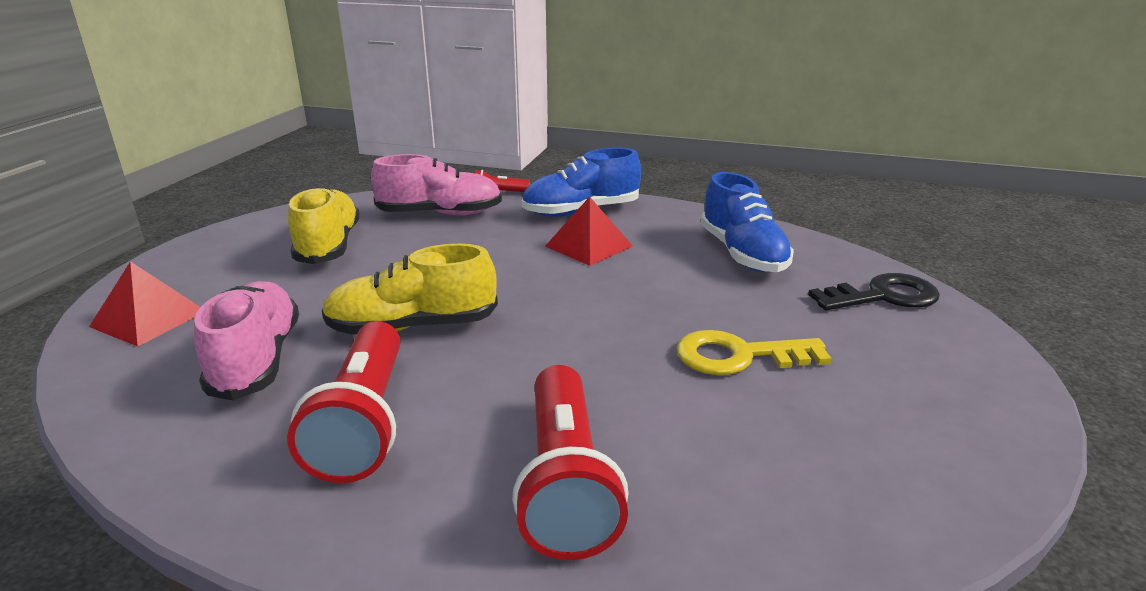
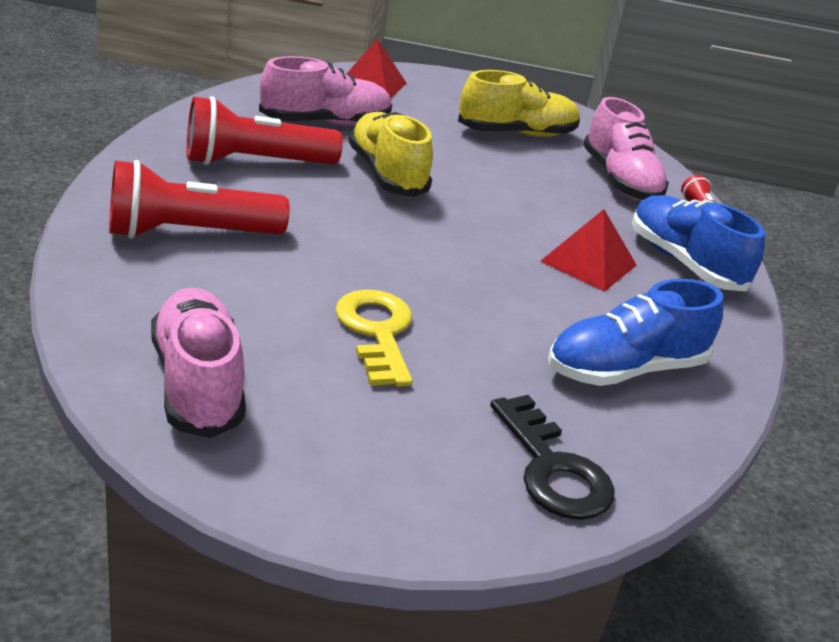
camera: 75 degrees right, 5 degrees up
none -> pink shoe [151,288,246,438]

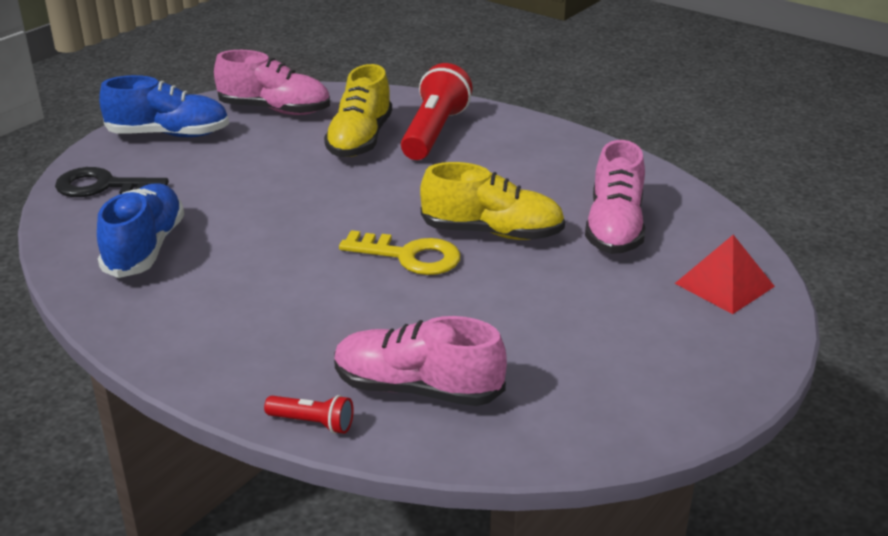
camera: 125 degrees right, 0 degrees up
red flashlight [187,96,343,165] -> none
yellow key [335,289,412,387] -> yellow key moved to [339,230,461,275]
yellow shoe [458,70,580,137] -> yellow shoe moved to [324,64,392,157]
red pyramid [540,209,637,291] -> none
blue shoe [632,195,765,291] -> blue shoe moved to [99,75,229,137]

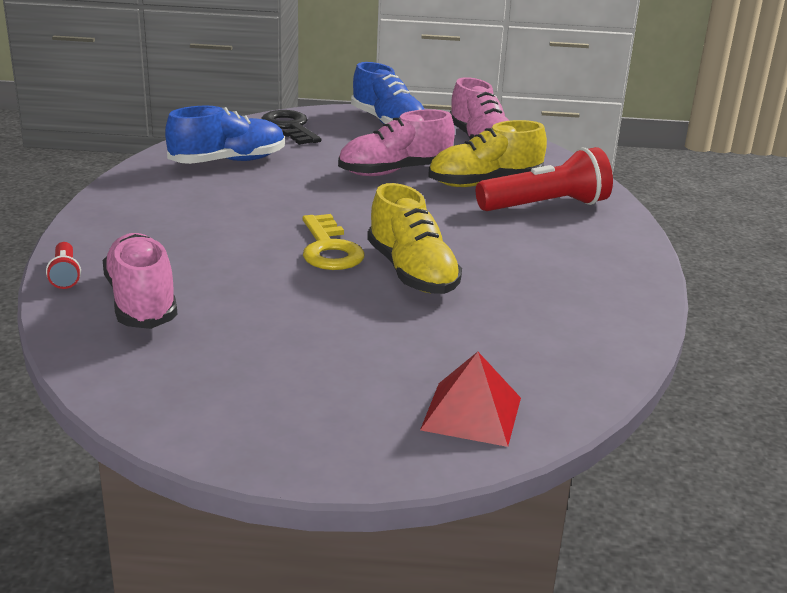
camera: 55 degrees right, 5 degrees down
pink shoe [585,140,645,254] -> pink shoe moved to [338,109,455,176]

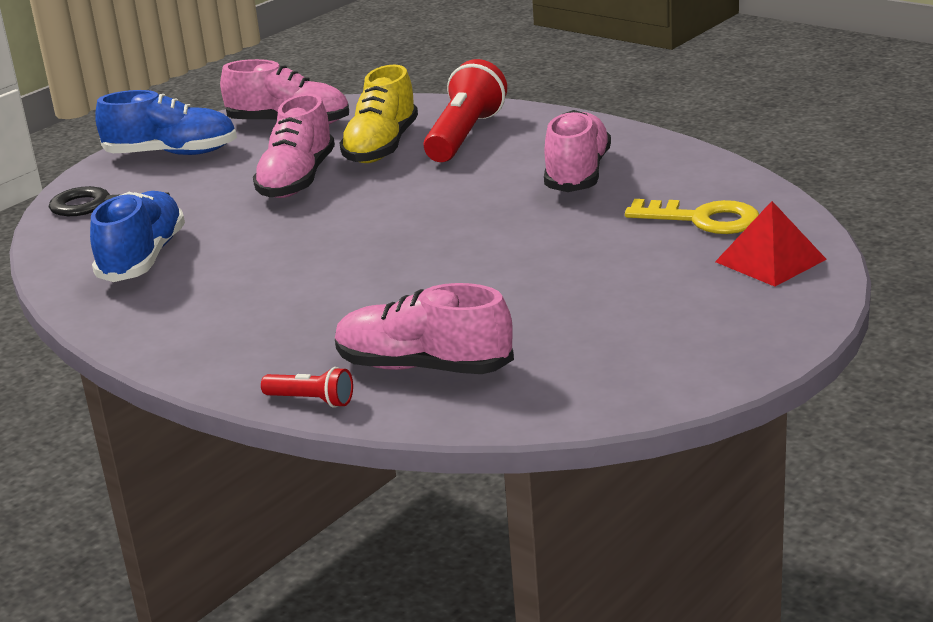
camera: 50 degrees left, 0 degrees up
yellow key [303,214,364,270] -> yellow key moved to [625,199,759,234]
yellow shoe [367,183,462,294] -> none
none -> pink shoe [544,110,611,192]

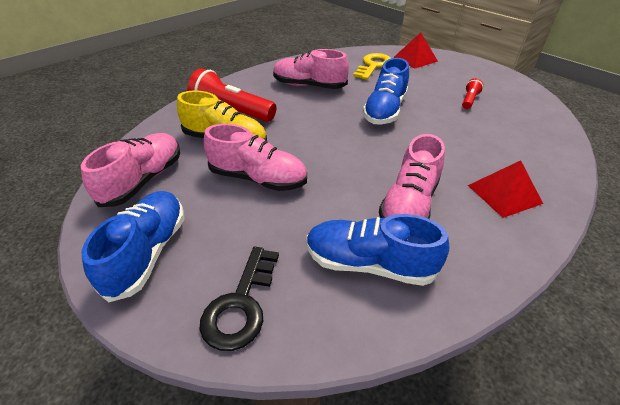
camera: 85 degrees left, 15 degrees up
red flashlight [261,367,353,408] -> red flashlight moved to [462,78,484,109]
pink shoe [335,283,514,374] -> pink shoe moved to [379,134,445,219]
none -> blue shoe [363,58,409,124]
none -> red pyramid [468,160,543,218]

